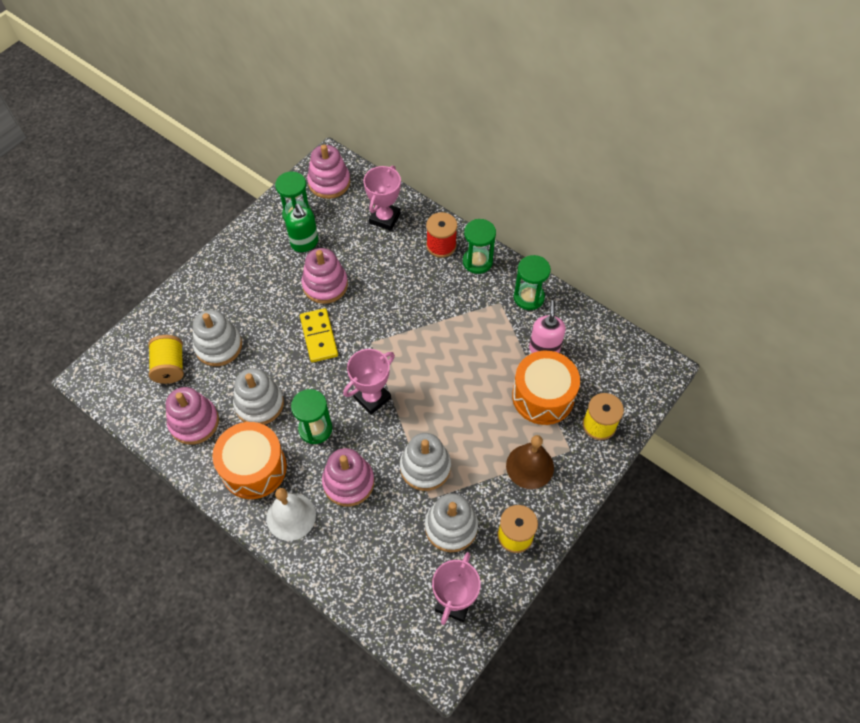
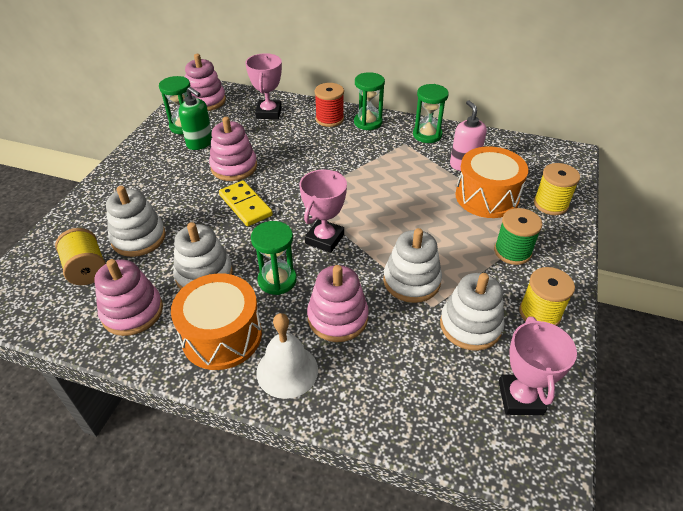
camera: 20 degrees left, 15 degrees down
brown bell [506,435,554,489] -> green spool [494,208,543,265]

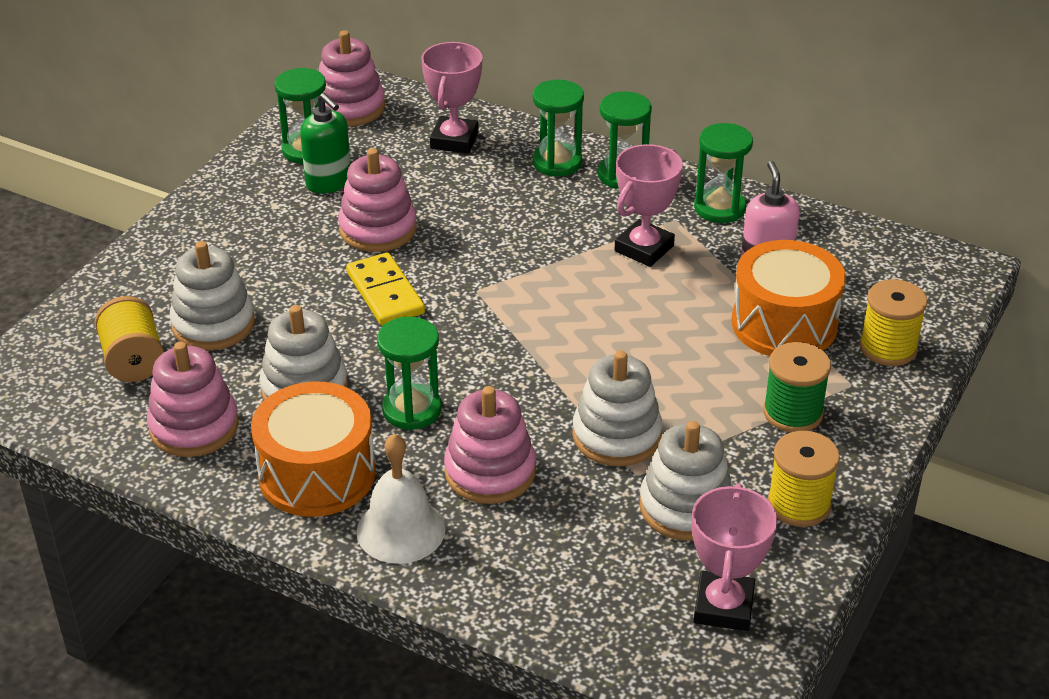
camera: 10 degrees right, 5 degrees down
pink trophy [299,170,347,253] -> pink trophy moved to [615,144,683,267]
red spool [315,83,344,127] -> green hourglass [532,79,584,176]

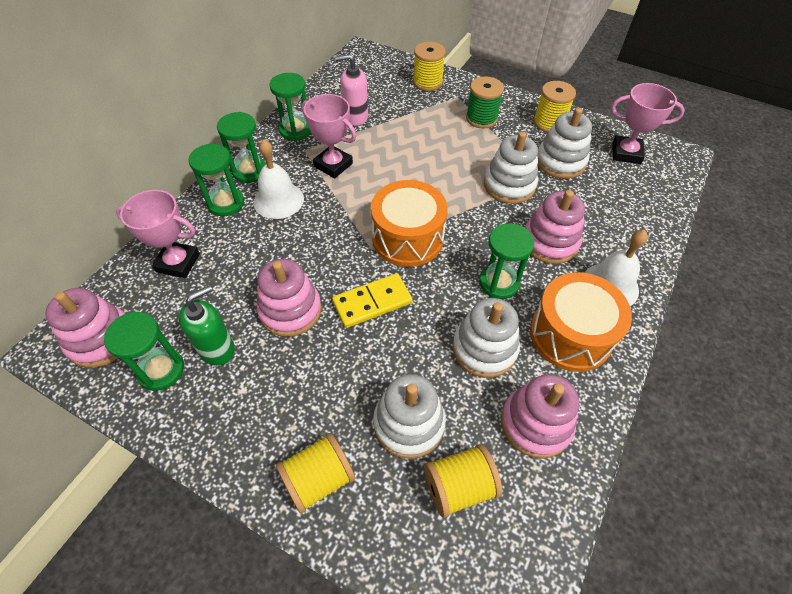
camera: 90 degrees left, 15 degrees up
orange drum [732,240,846,356] -> orange drum moved to [371,180,448,267]
none -> white bell [254,139,304,219]
none -> yellow spool [276,433,355,513]

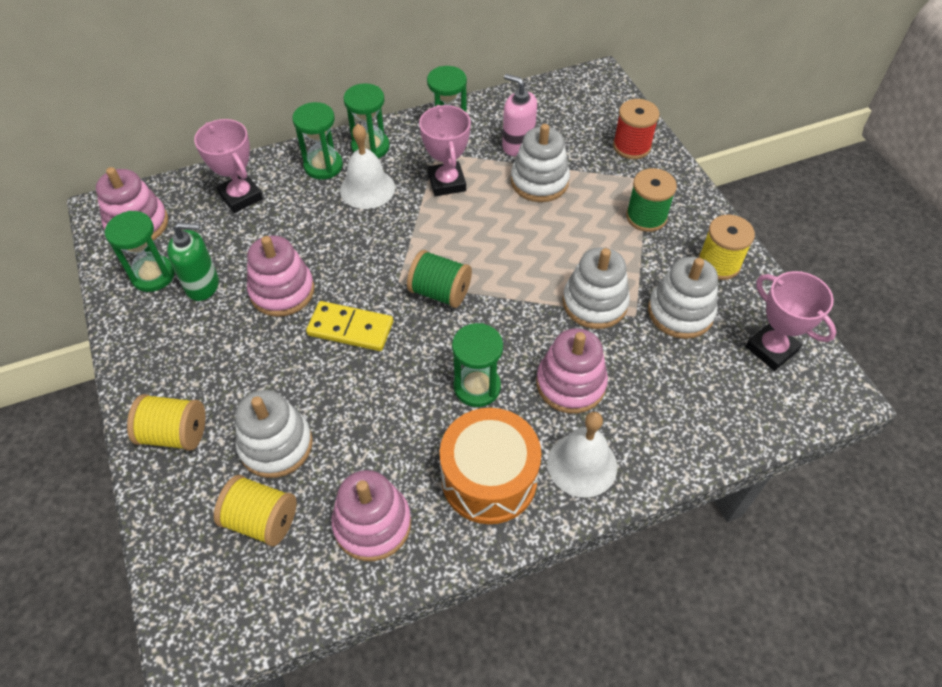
camera: 40 degrees right, 0 degrees up
orange drum [371,180,448,267] -> green spool [407,250,472,308]
yellow spool [413,42,446,91] -> red spool [613,99,660,159]
white stacking toy [452,298,520,378] -> white stacking toy moved to [511,124,570,202]

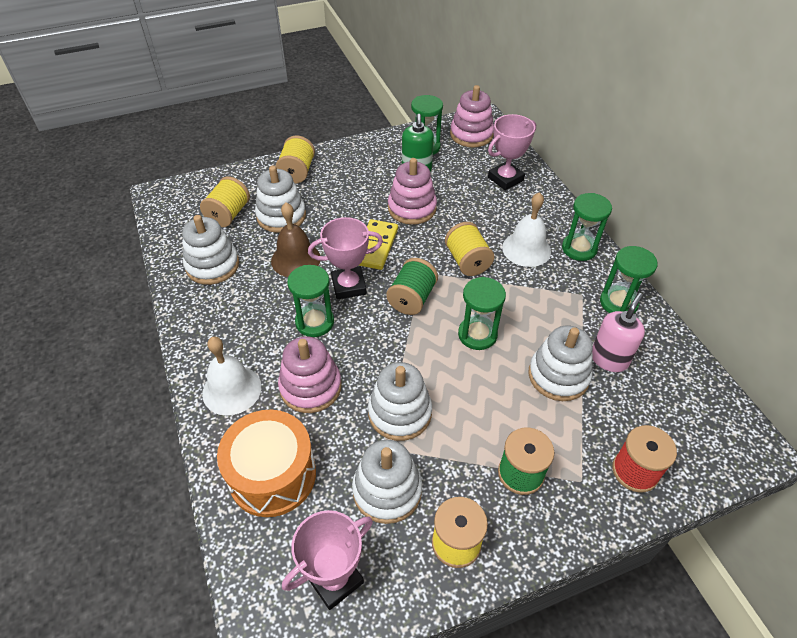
camera: 90 degrees right, 5 degrees down
green hourglass [293,102,343,180] -> green hourglass moved to [458,277,506,350]
pink stacking toy [331,470,411,561] -> white stacking toy [182,215,239,285]
pink trophy [419,105,471,196] -> pink trophy moved to [308,217,383,300]
orange drum [440,408,541,524] -> orange drum moved to [217,410,316,517]
none -> brown bell [271,203,320,277]
none -> yellow spool [445,222,494,276]

